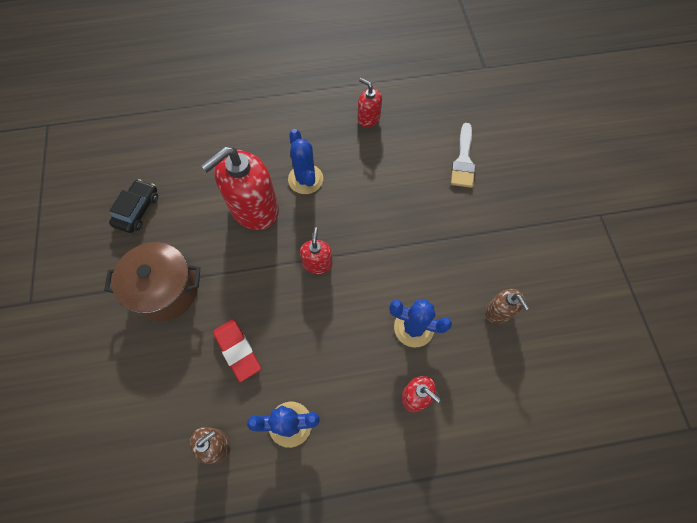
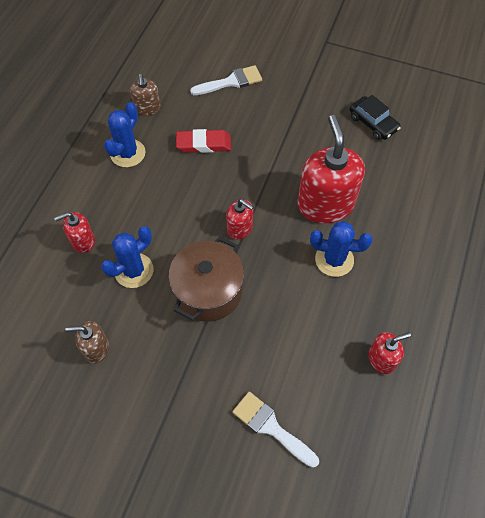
camera: 120 degrees right, 5 degrees down
brown pot [104,242,200,321] -> brown pot moved to [169,236,244,322]
none -> white brush [190,65,262,95]

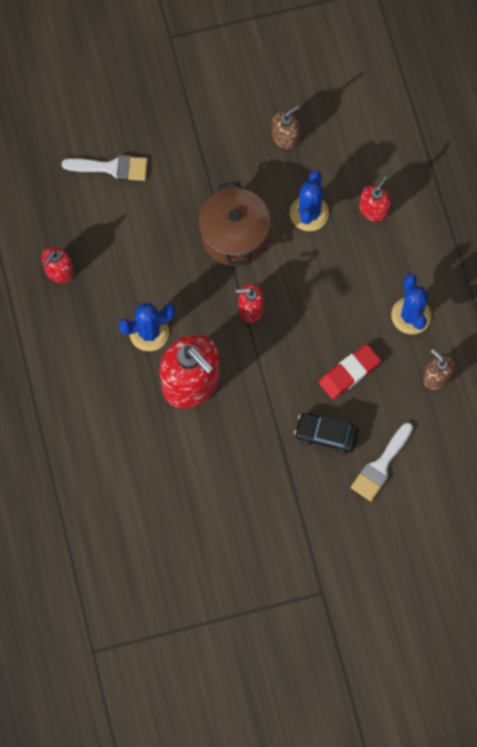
camera: 145 degrees right, 10 degrees up
black car [350,95,401,140] -> black car moved to [294,413,359,454]

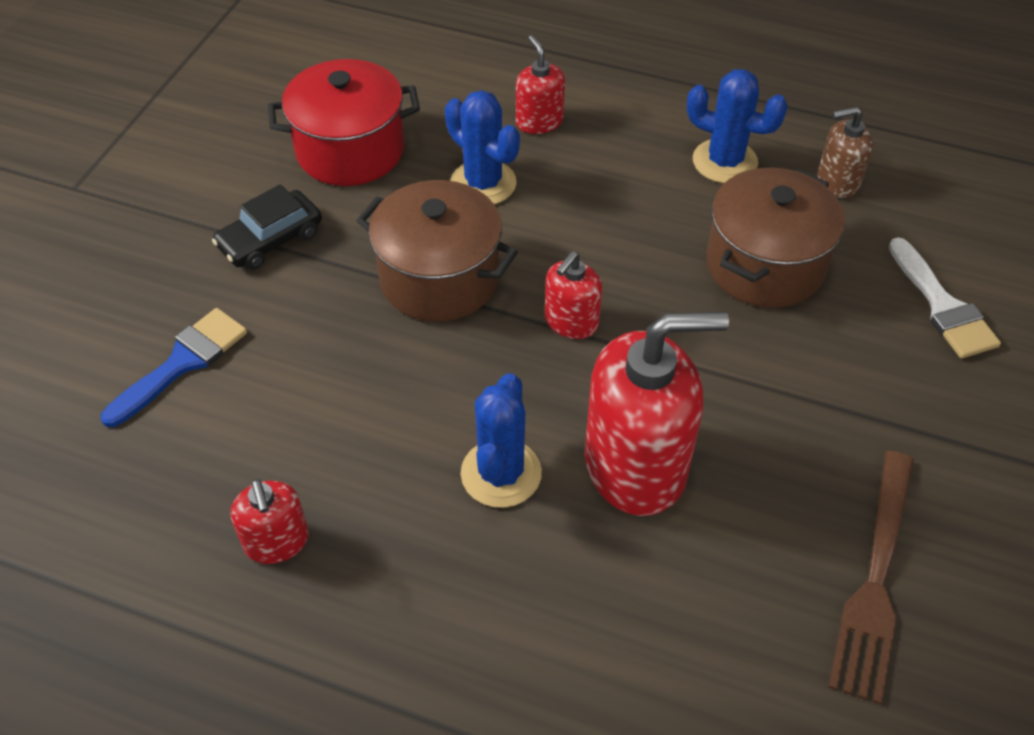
camera: 55 degrees left, 20 degrees down
white brush [62,155,148,181] -> blue brush [101,308,247,427]
brown soap dispenser [272,105,300,149] -> red pot [268,59,420,186]
black car [294,413,359,454] -> black car moved to [212,184,322,270]
red eraser [319,344,381,399] -> brown pot [707,168,845,308]
none -> brown fork [828,451,914,705]

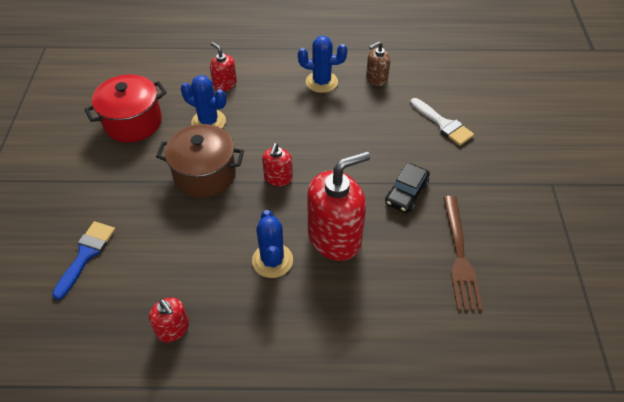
camera: 20 degrees left, 0 degrees up
black car [212,184,322,270] -> black car moved to [385,163,430,213]
brown pot [707,168,845,308] -> none

